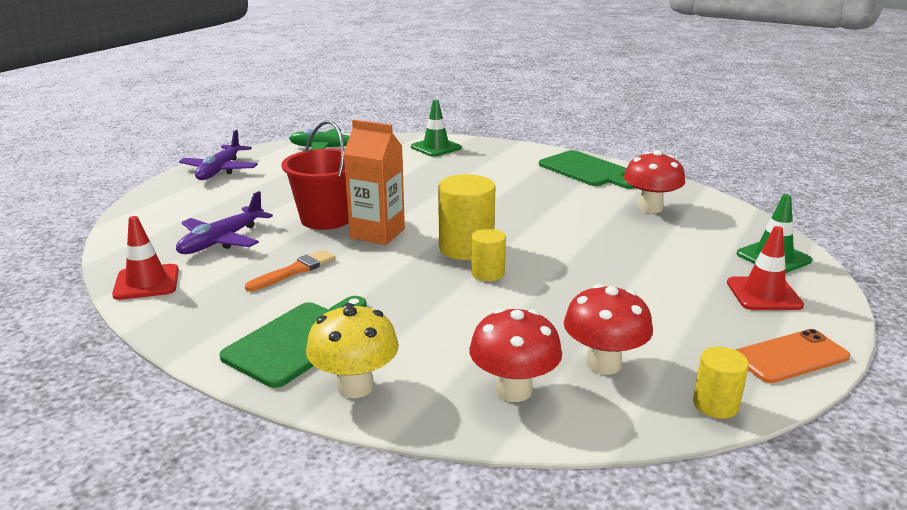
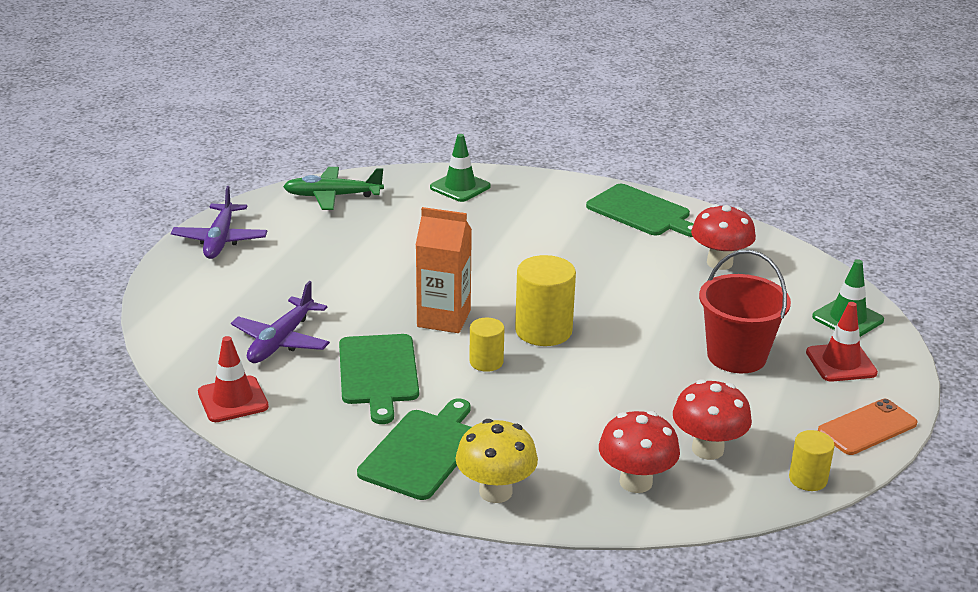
camera: 10 degrees left, 5 degrees up
orange brush [245,250,335,292] -> green cutting board [339,334,419,424]
red bucket [281,120,349,230] -> red bucket moved to [699,250,791,373]
yellow cylinder [471,229,506,281] -> yellow cylinder moved to [469,318,504,372]

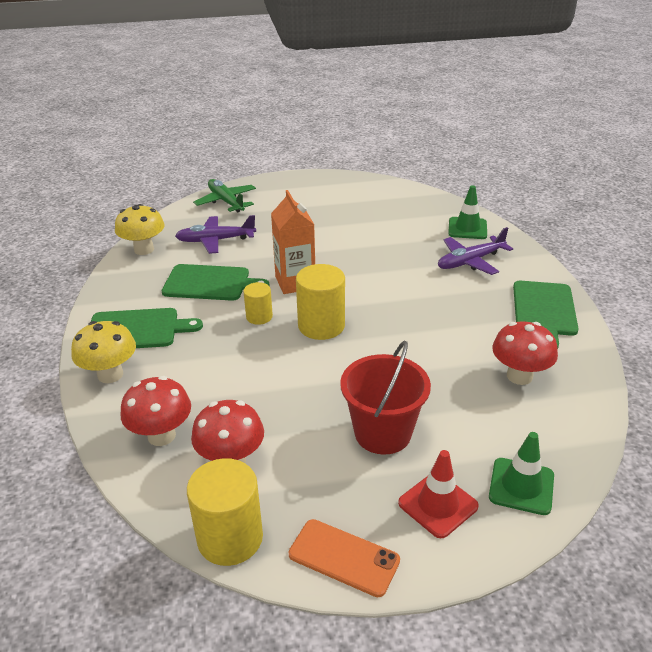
camera: 60 degrees right, 5 degrees up
purple plane [171,186,267,259] -> purple plane moved to [438,227,513,275]
red traffic cone [198,336,269,422] -> yellow mushroom [115,204,165,255]
green plane [283,167,384,210] -> green plane moved to [193,179,256,212]
green cutting board [339,334,419,424] -> green cutting board turned 135 degrees counterclockwise [162,264,270,301]
yellow cylinder [789,430,835,491] -> yellow cylinder [187,458,263,566], size x1.74

